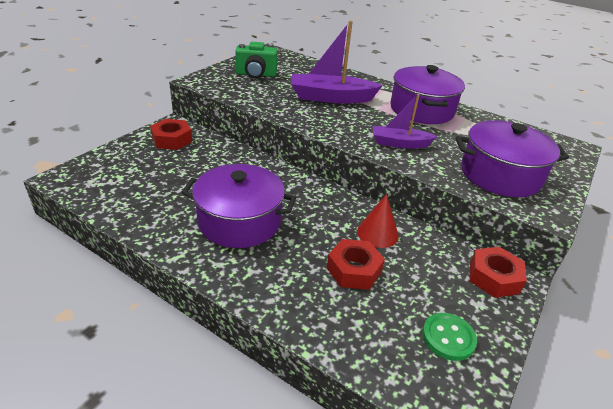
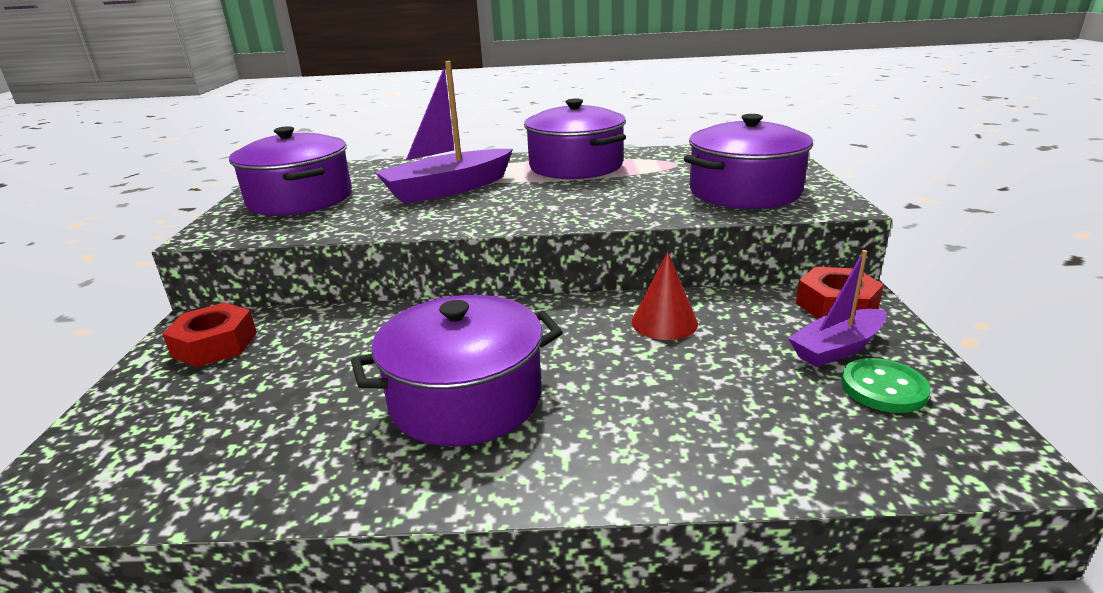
camera: 30 degrees left, 10 degrees down
green camera [235,42,278,78] -> purple pot [229,126,352,216]
red nut [327,239,385,290] -> none
purple boat [373,94,437,148] -> purple boat moved to [788,250,886,367]

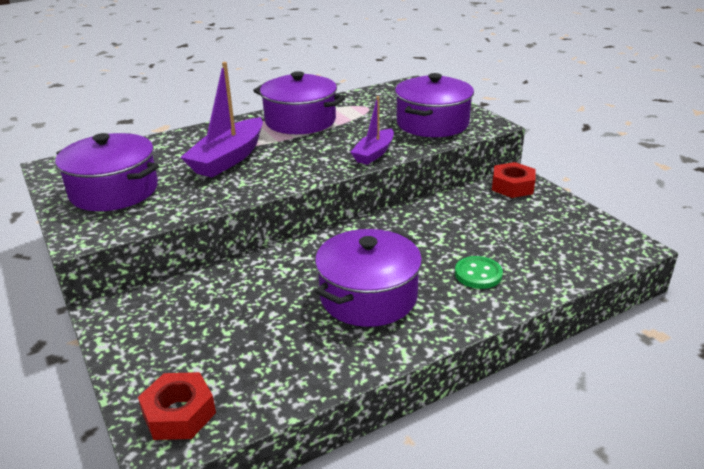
camera: 30 degrees left, 5 degrees up
red nut [162,302,257,367] -> red nut moved to [138,372,216,440]
red cone [632,252,698,340] -> none
purple boat [788,250,886,367] -> purple boat moved to [350,96,394,165]
green button [841,358,931,413] -> green button moved to [455,256,503,289]

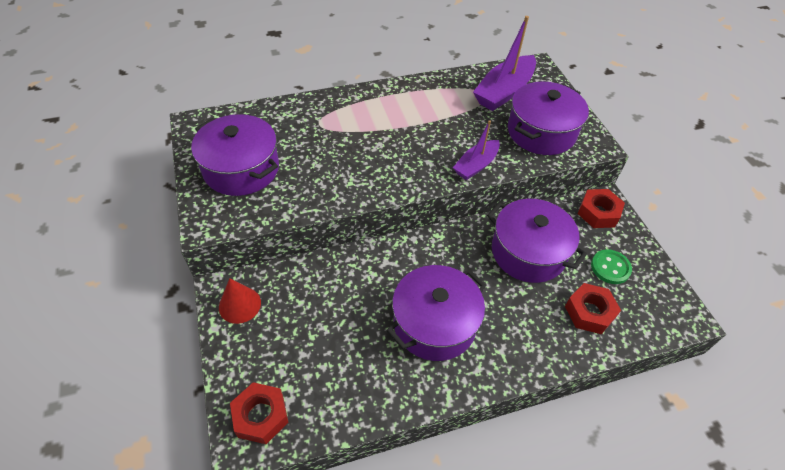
camera: 10 degrees right, 20 degrees up
purple boat [180,62,263,177] -> purple boat moved to [473,16,536,111]
purple pot [253,71,345,134] -> purple pot moved to [487,199,587,283]
green button [455,256,503,289] -> green button moved to [591,249,632,284]
none -> red cone [219,278,261,324]
none -> red nut [565,283,621,334]

